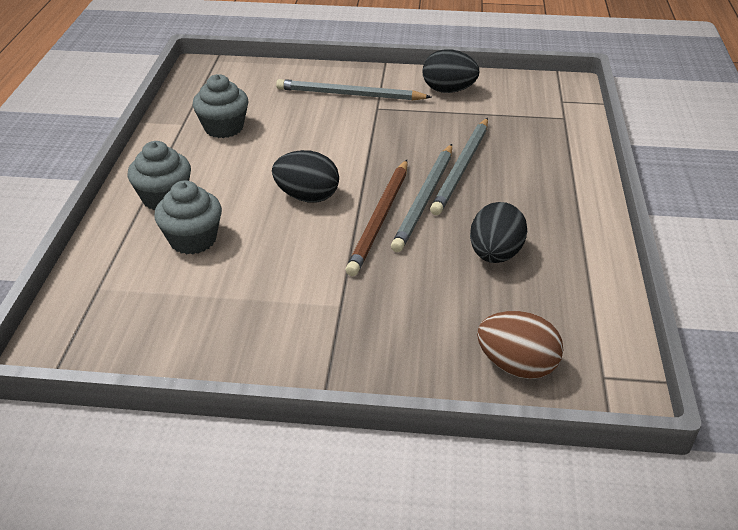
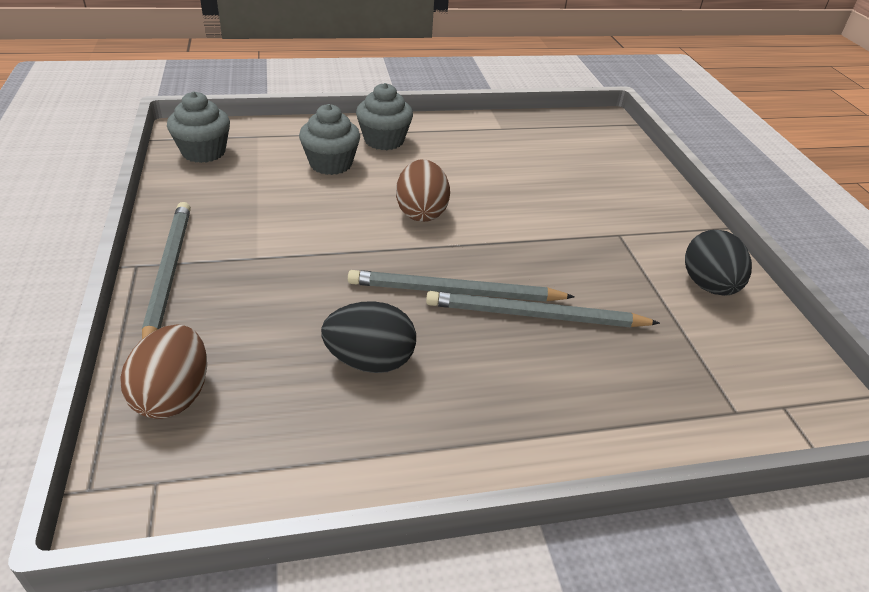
camera: 70 degrees right, 0 degrees up
grey cupcake [193,74,248,138] -> grey cupcake moved to [167,91,230,163]
black egg [272,150,339,203] -> brown egg [396,159,450,222]
grey pencil [276,79,432,101] -> grey pencil moved to [142,202,191,339]
brown pencil [346,160,408,276] -> none

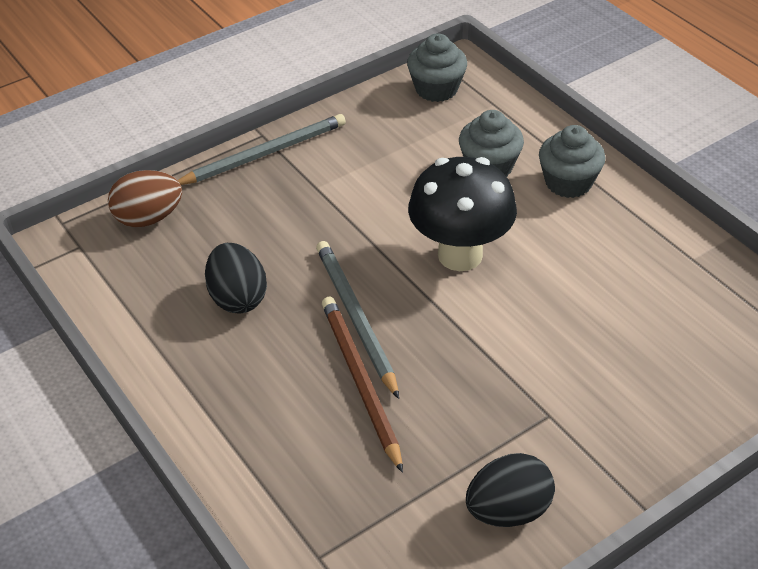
camera: 70 degrees right, 5 degrees up
brown egg [396,159,450,222] -> black mushroom [408,157,517,271]
grey pencil [426,291,660,327] -> brown pencil [322,297,403,473]

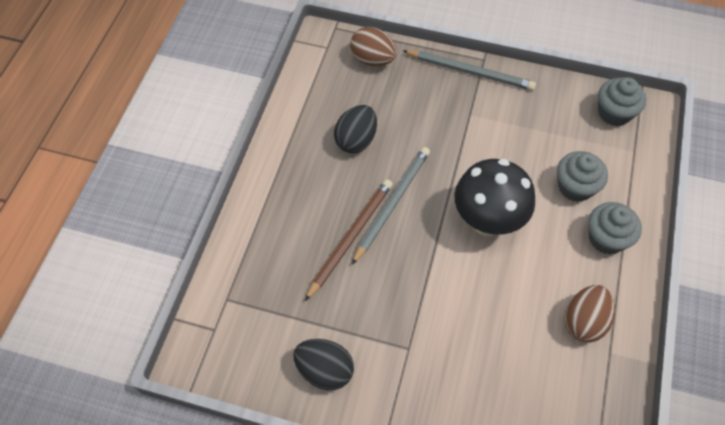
camera: 50 degrees right, 15 degrees up
none -> brown egg [564,285,615,343]

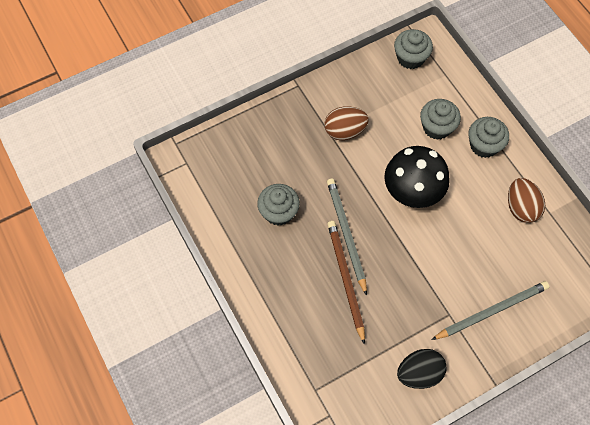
camera: 45 degrees left, 5 degrees up
black egg [334,105,377,153] -> grey cupcake [257,184,300,226]
brown egg [350,27,397,66] -> brown egg moved to [324,106,369,140]
grey pencil [403,50,536,90] -> grey pencil moved to [431,281,549,340]

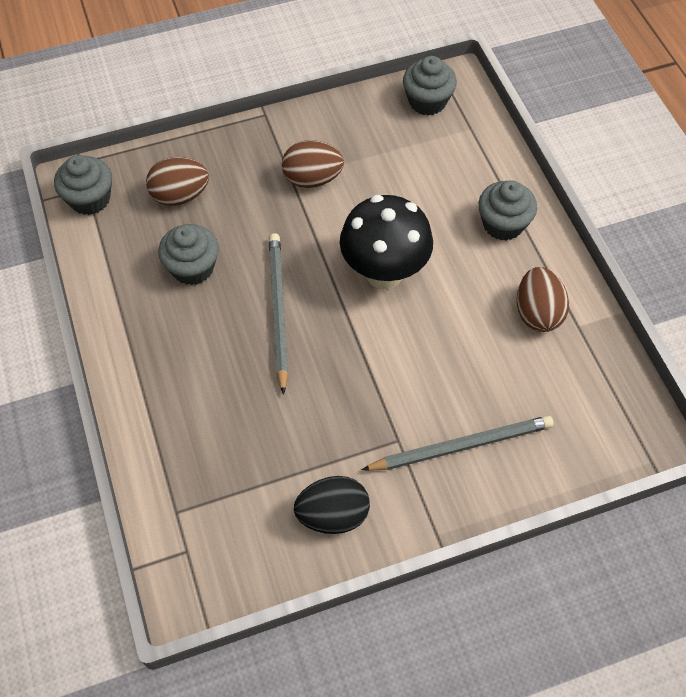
camera: 10 degrees right, 5 degrees down
brown pencil [328,221,365,345] -> none
grey cupcake [420,99,461,140] -> grey cupcake moved to [54,155,112,215]
none -> brown egg [146,157,209,206]

